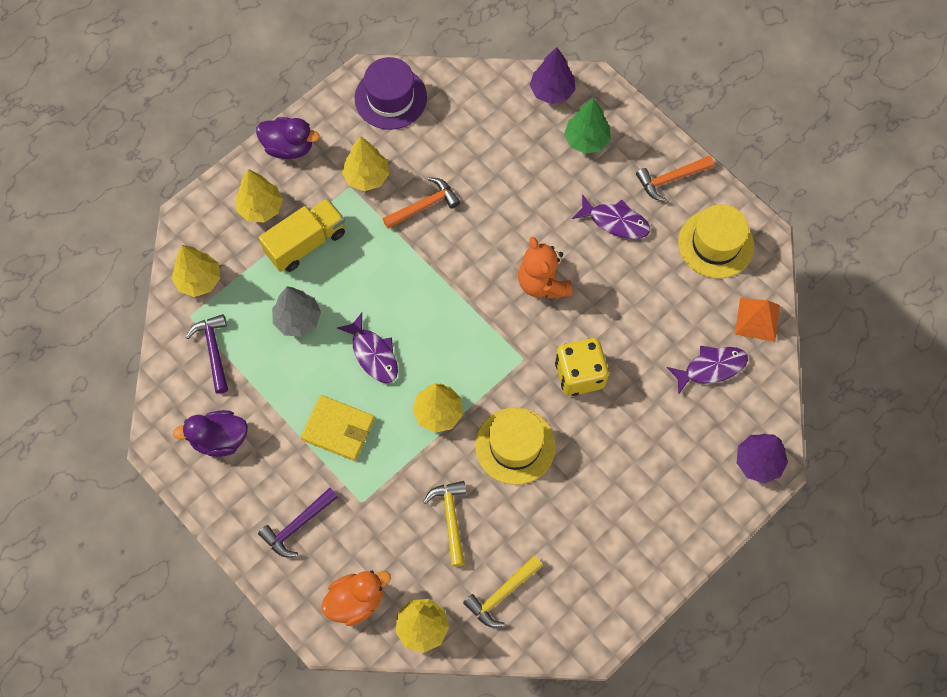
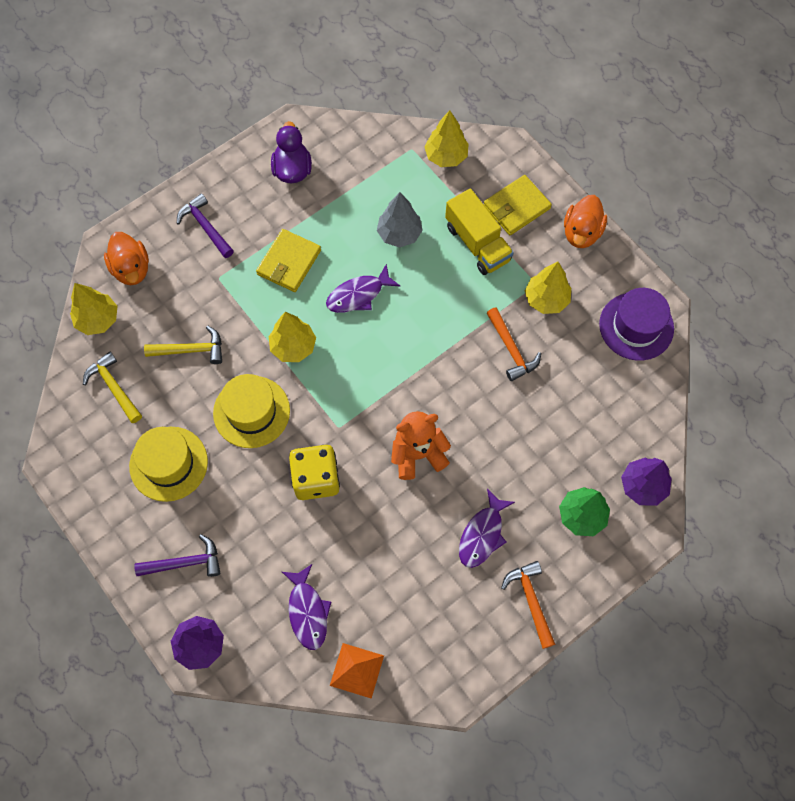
camera: 95 degrees right, 0 degrees up
purple hammer [186,314,228,394] -> purple hammer moved to [134,534,221,577]
yellow tree [236,169,283,222] -> yellow wallet [483,175,552,235]
purple duck [256,117,320,159] -> orange duck [564,195,607,248]
yellow hat [678,204,754,278] -> yellow hat moved to [129,427,208,502]

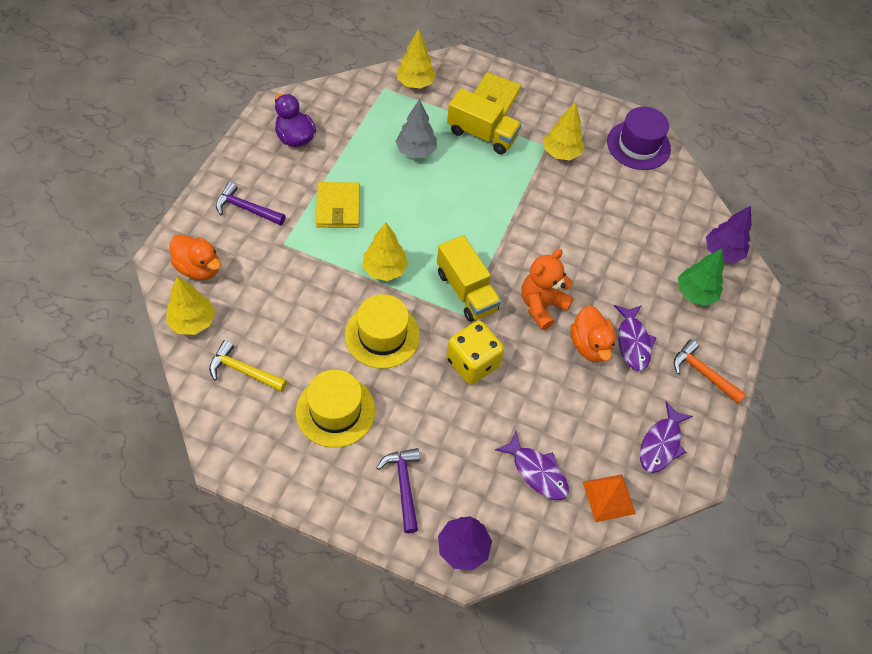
camera: 35 degrees left, 10 degrees down
purple hammer [134,534,221,577] -> purple hammer turned 60 degrees counterclockwise [377,448,420,533]
yellow hammer [144,326,222,364] -> none
purple fish [326,263,400,313] -> purple fish moved to [640,401,693,473]
orange hammer [487,307,541,381] -> none
orange duck [564,195,607,248] -> orange duck moved to [570,306,616,362]
none -> yellow truck [437,235,501,322]

